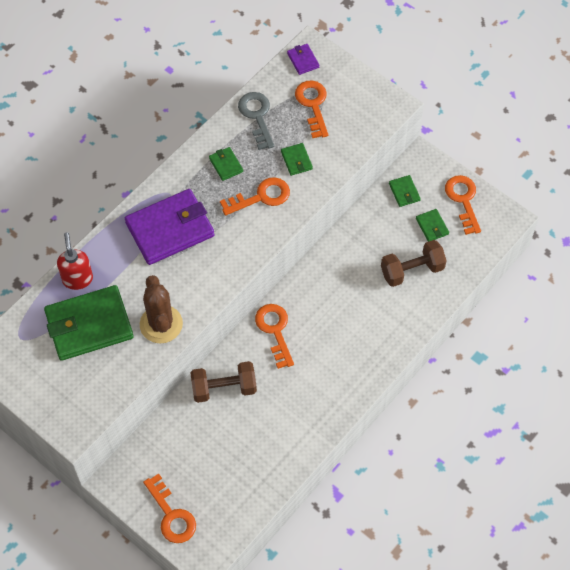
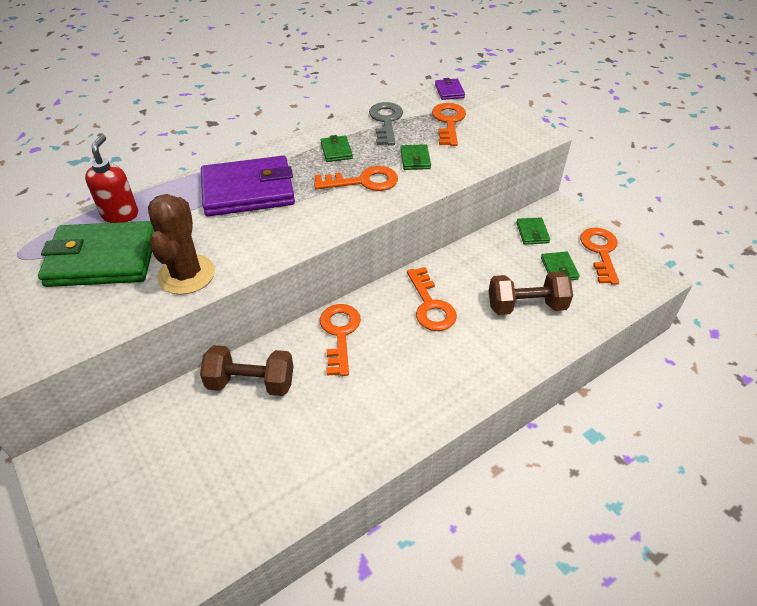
camera: 15 degrees right, 15 degrees down
orange key [143,474,196,543] -> orange key moved to [407,267,457,331]

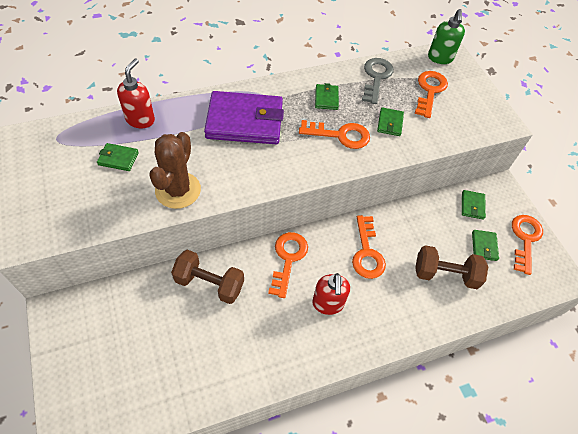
camera: 10 degrees right, 10 degrees up
green wallet [38,221,154,287] -> green wallet [97,143,139,171], size x0.43
purple wallet [435,78,465,100] -> green soap dispenser [428,9,465,64]
none -> red soap dispenser [312,273,350,315]

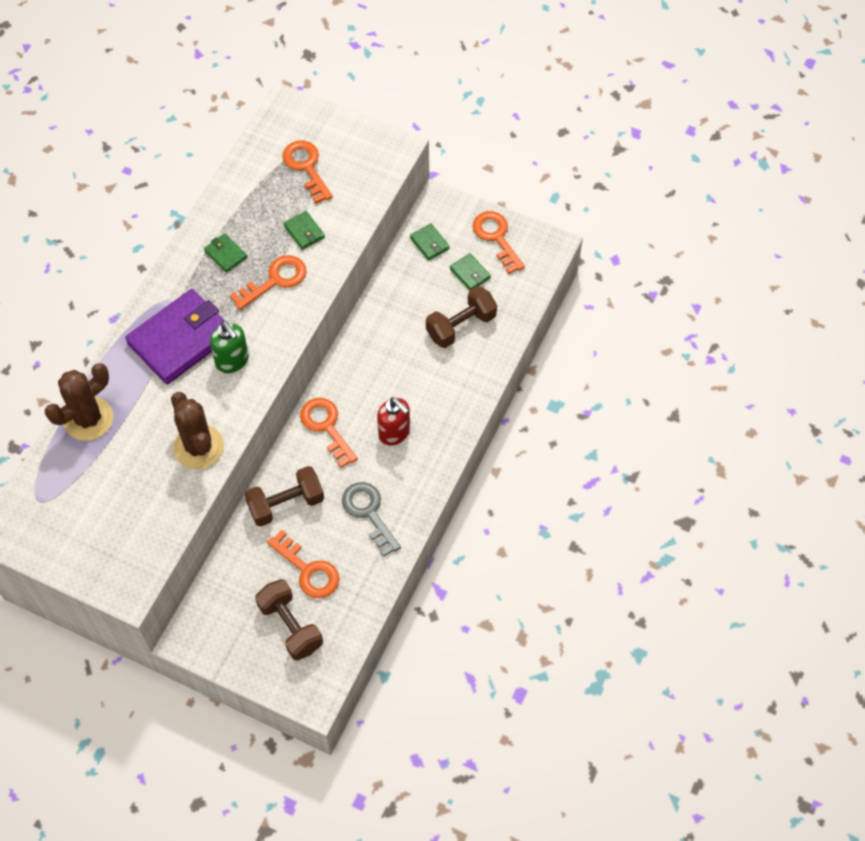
camera: 40 degrees left, 5 degrees up
green wallet [97,143,139,171] -> none
red soap dispenser [117,59,155,128] -> brown cactus [45,363,113,441]
orange key [352,215,386,279] -> orange key moved to [267,530,339,598]
grey key [362,58,394,104] -> grey key moved to [342,482,401,557]
green soap dispenser [428,9,465,64] -> green soap dispenser moved to [210,321,249,373]
none -> brown dumbbell [255,579,323,660]

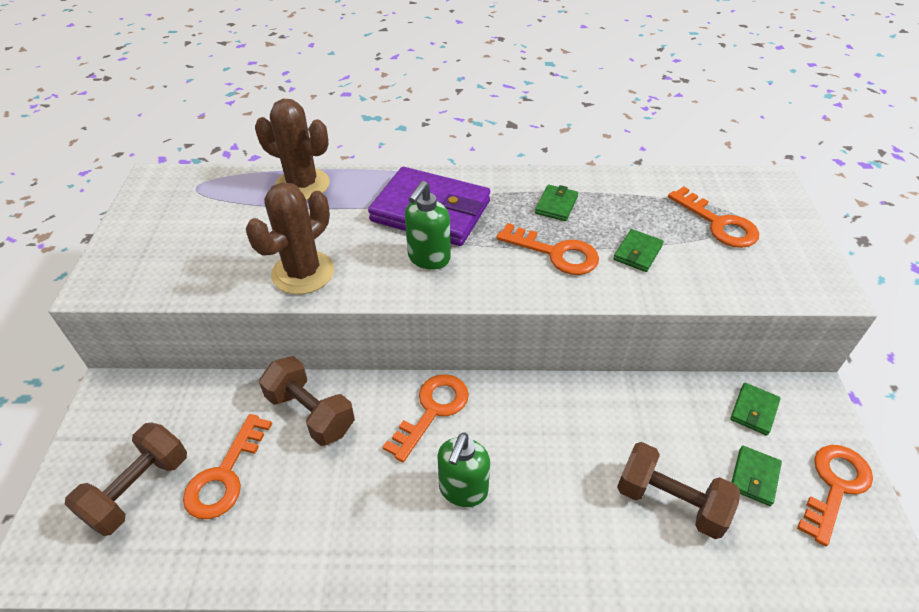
camera: 65 degrees right, 15 degrees down
orange key [282,141,333,203] -> orange key turned 105 degrees clockwise [668,187,759,248]
grey key [342,482,401,557] -> none
red soap dispenser [377,397,410,445] -> green soap dispenser [437,433,490,507]

